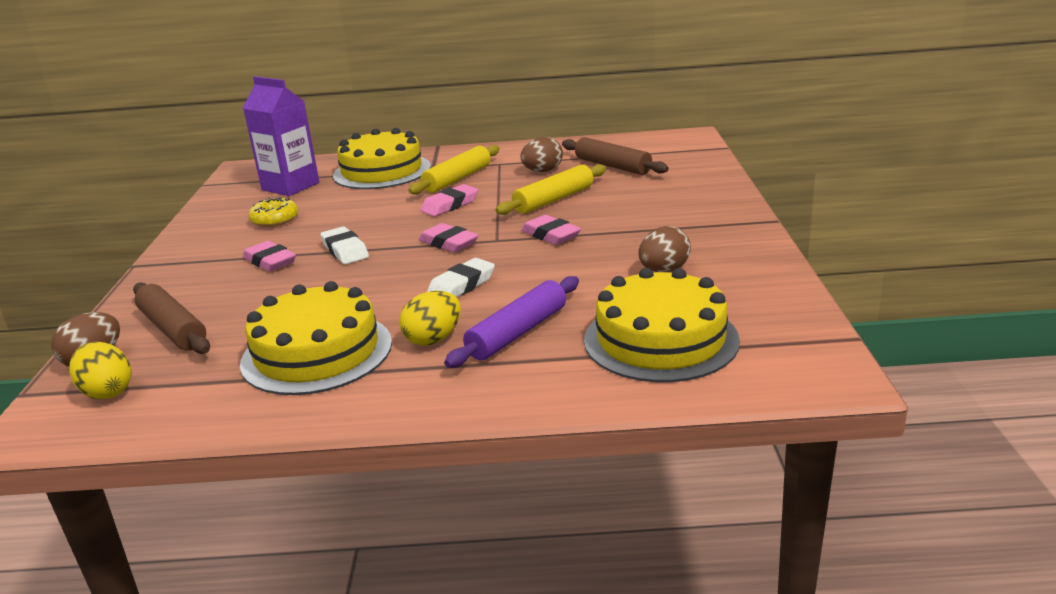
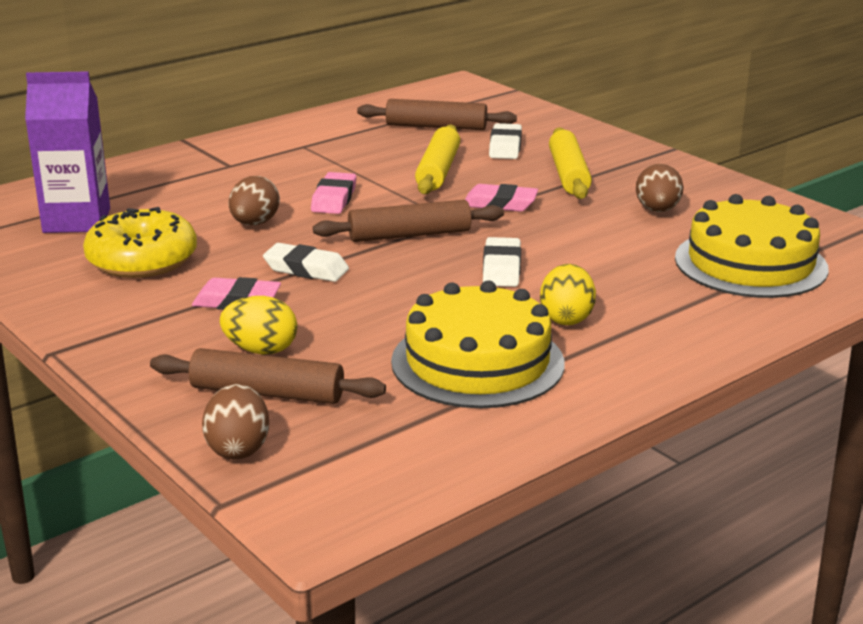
camera: 40 degrees left, 0 degrees up
yellow egg [69,342,132,399] -> yellow egg moved to [220,296,297,355]
yellow donut [248,197,298,227] -> yellow donut [83,207,197,278], size x1.67
yellow cake [333,128,431,189] -> none
yellow rolling pin [408,145,500,195] -> yellow rolling pin moved to [549,127,592,199]
pink eraser [418,223,479,253] -> brown rolling pin [313,200,504,242]
purple rolling pin [444,276,579,368] -> none
brown egg [520,137,563,172] -> brown egg moved to [229,176,280,225]
none -> white eraser [489,123,522,159]

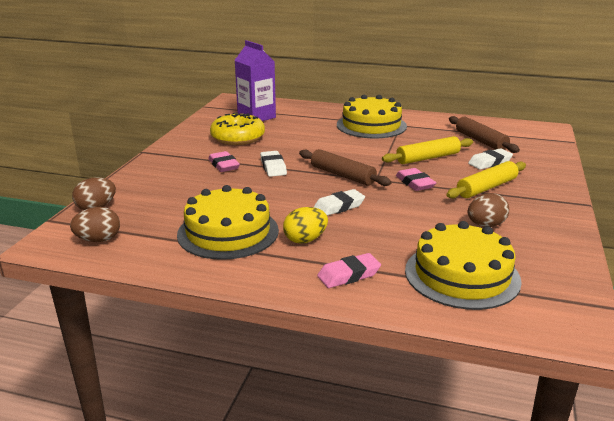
camera: 55 degrees right, 0 degrees up
brown rolling pin [150,348,386,404] -> none
yellow egg [220,296,297,355] -> none
brown egg [229,176,280,225] -> brown egg moved to [70,207,120,242]
pink eraser [311,172,356,214] -> pink eraser moved to [317,253,381,288]
none -> yellow cake [337,95,407,138]

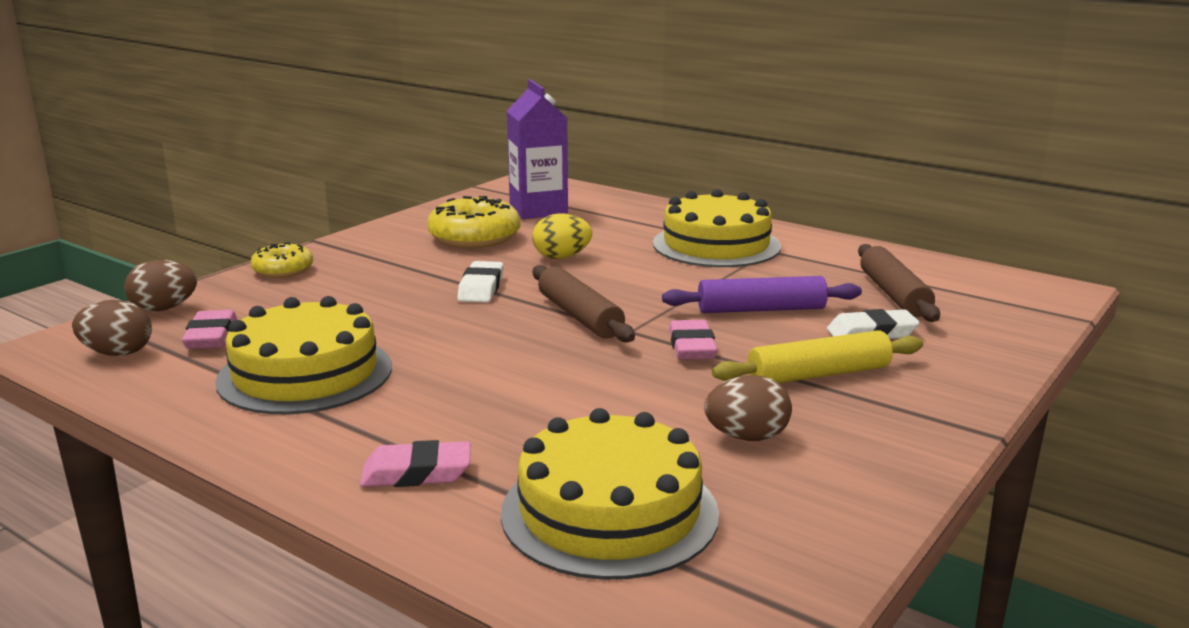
camera: 20 degrees right, 5 degrees down
pink eraser [208,151,240,172] -> pink eraser moved to [182,310,237,349]
yellow egg [283,207,328,244] -> yellow egg moved to [533,213,592,259]
white eraser [314,189,365,216] -> none
yellow rolling pin [382,136,473,164] -> purple rolling pin [662,276,862,313]
none -> yellow donut [250,242,313,278]

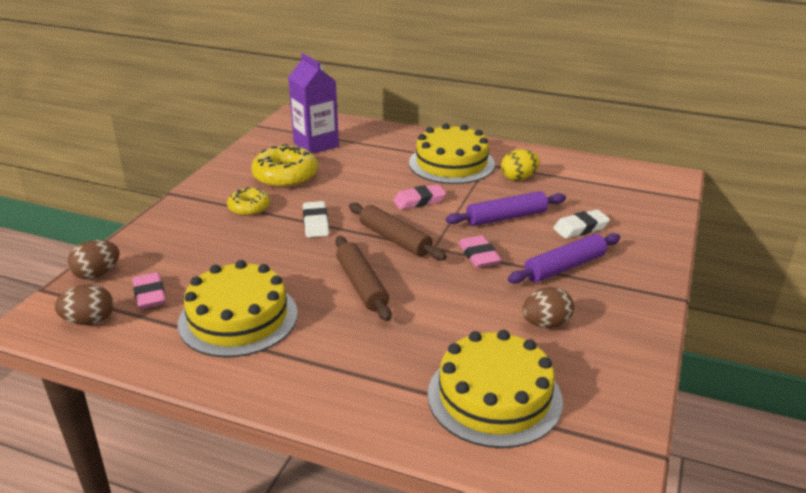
camera: 15 degrees left, 10 degrees up
yellow donut [250,242,313,278] -> yellow donut moved to [227,187,270,216]
pink eraser [360,440,471,487] -> pink eraser moved to [393,184,446,210]
yellow egg [533,213,592,259] -> yellow egg moved to [501,149,540,181]
yellow rolling pin [712,330,923,383] -> purple rolling pin [508,233,620,284]
brown rolling pin [858,244,940,322] -> brown rolling pin moved to [335,236,392,321]

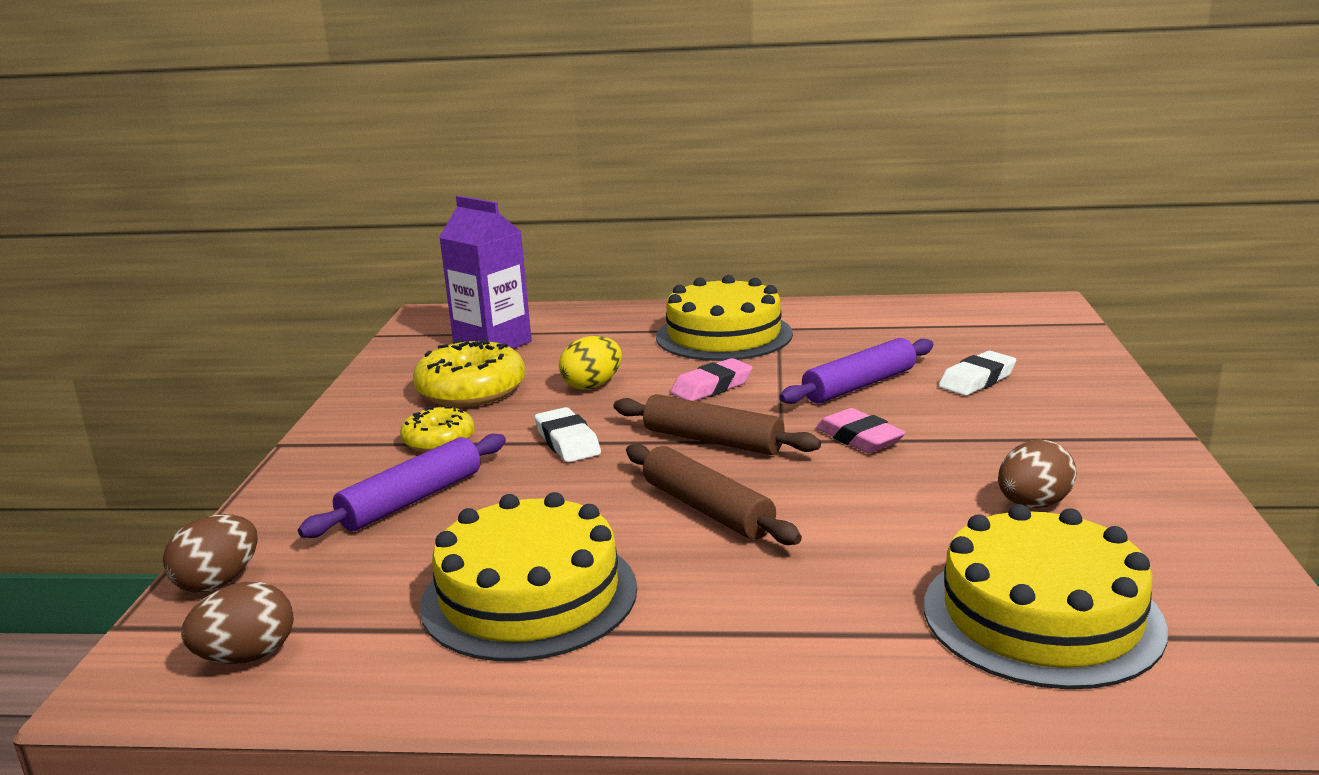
camera: 15 degrees left, 10 degrees down
pink eraser [132,272,166,309] -> none
yellow egg [501,149,540,181] -> yellow egg moved to [559,336,622,390]
purple rolling pin [508,233,620,284] -> purple rolling pin moved to [298,434,506,538]

